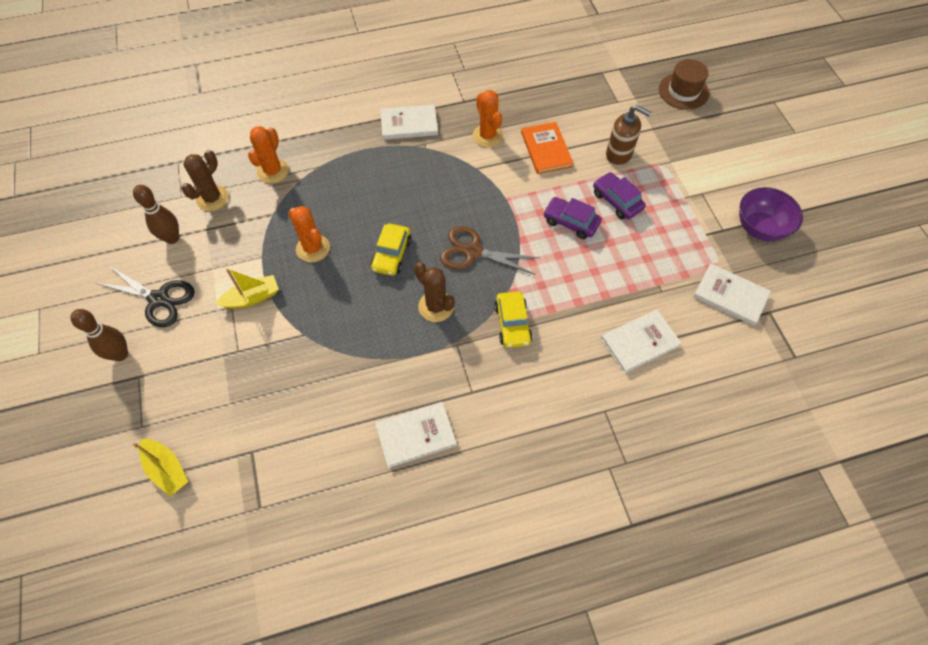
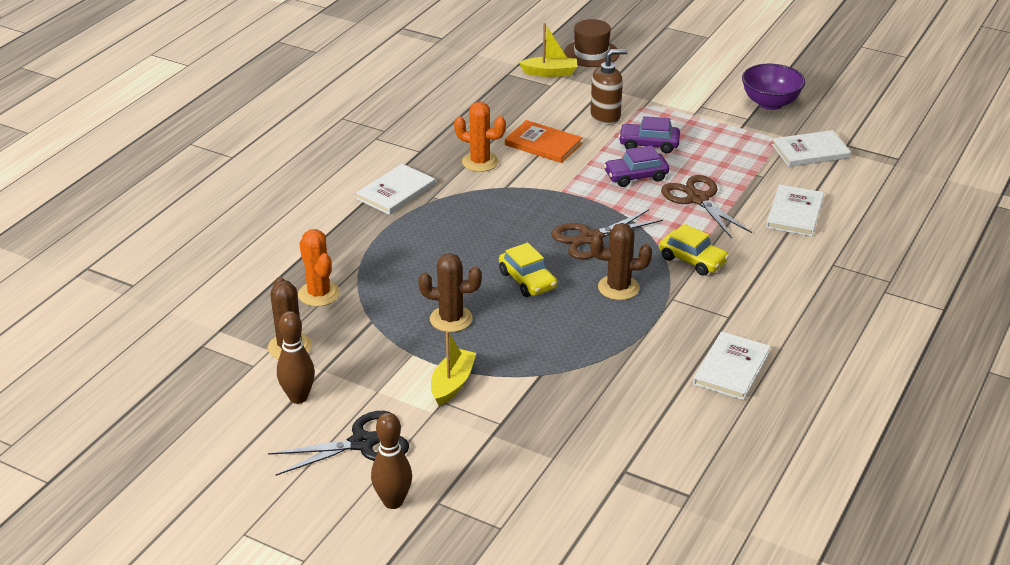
camera: 45 degrees left, 25 degrees down
yellow boat [133,439,188,496] -> yellow boat moved to [519,23,577,77]
orange cactus [288,206,330,262] -> brown cactus [418,253,482,332]
none -> brown scissors [661,175,752,238]

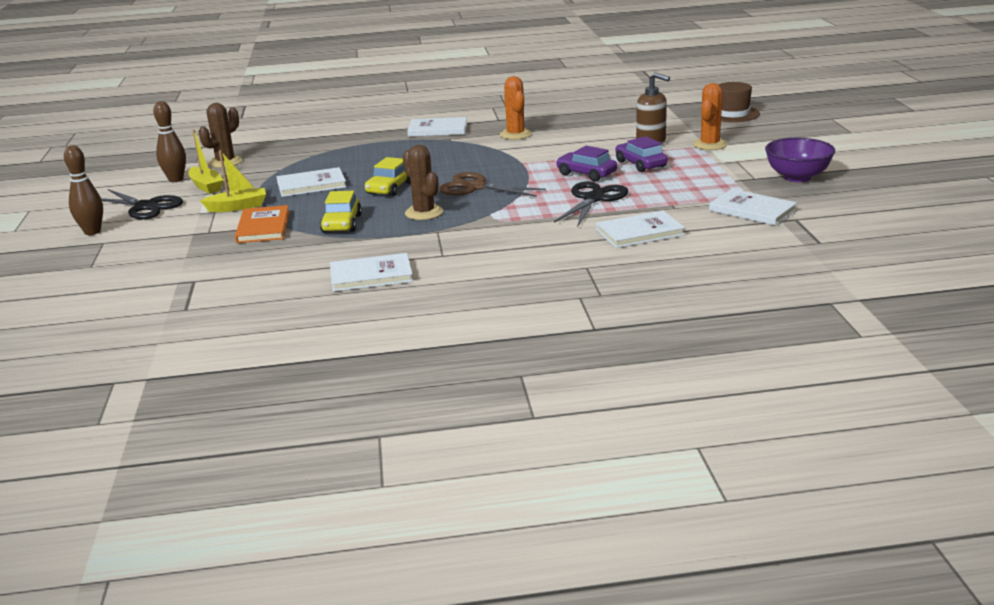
camera: 55 degrees right, 10 degrees down
orange cactus [298,229,340,307] -> orange cactus moved to [693,83,727,150]
brown cactus [418,253,482,332] -> white book [277,167,347,197]
orange book [505,120,583,163] -> orange book moved to [235,205,289,243]
yellow boat [519,23,577,77] -> yellow boat moved to [188,130,224,194]
yellow car [659,224,729,276] -> yellow car moved to [320,191,362,233]
brown scissors [661,175,752,238] -> black scissors [554,181,628,227]

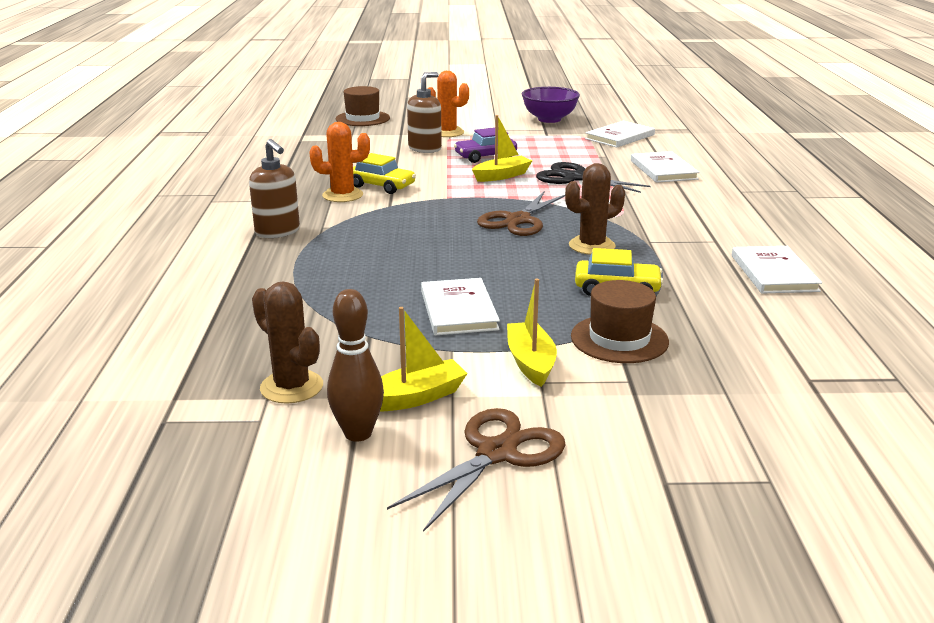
camera: 85 degrees left, 0 degrees up
brown bowling pin [64,145,103,235] -> none
black scissors [101,189,183,219] -> brown scissors [387,408,566,532]
orange book [235,205,289,243] -> brown hat [571,280,669,363]
yellow car [365,157,411,196] -> yellow car moved to [353,153,416,194]
white book [407,117,467,137] -> brown soap dispenser [249,139,300,238]
purple car [556,146,617,182] -> yellow boat [472,115,532,182]

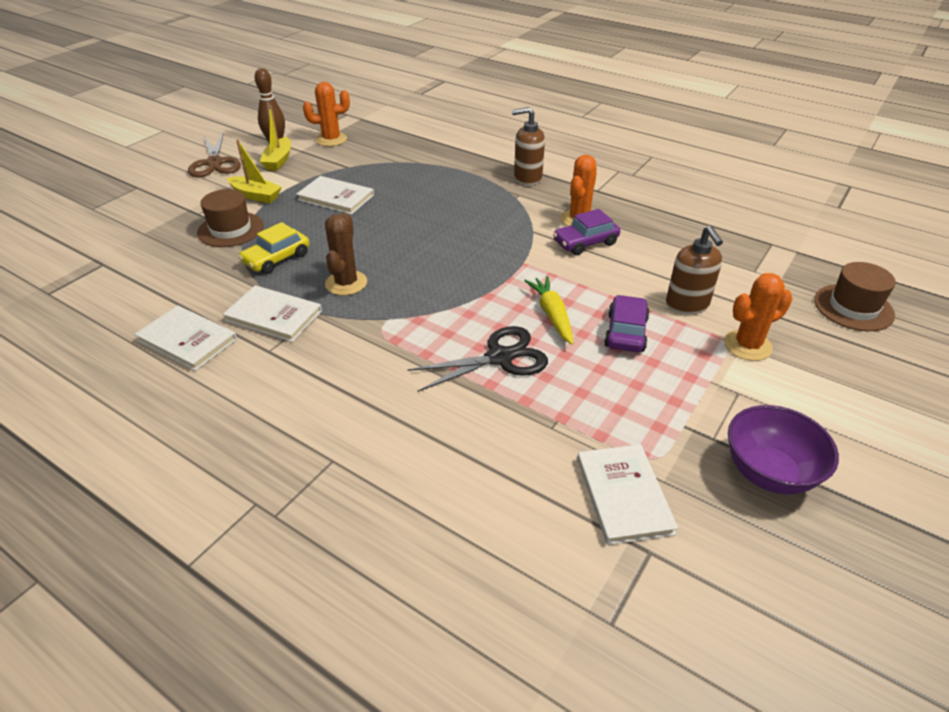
camera: 125 degrees right, 15 degrees up
brown cactus [252,281,323,404] -> orange cactus [303,82,350,146]
yellow car [353,153,416,194] -> purple car [553,209,620,255]
yellow boat [472,115,532,182] -> yellow carrot [524,276,574,345]
brown scissors [477,191,565,236] -> none
white book [631,151,700,183] -> white book moved to [223,285,322,342]

